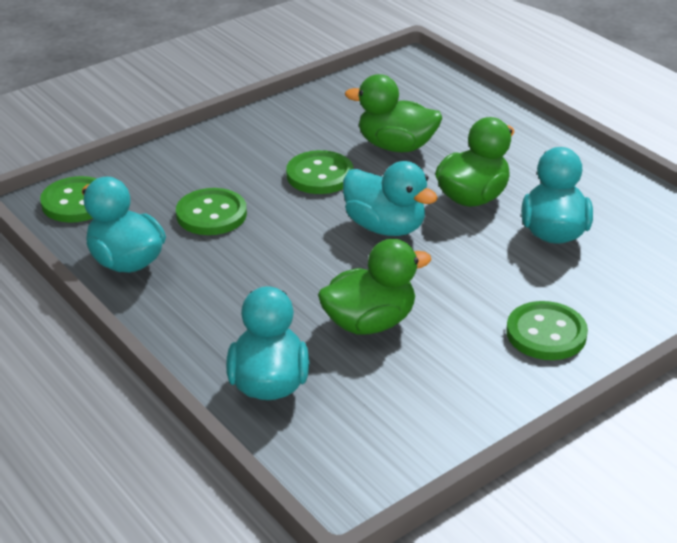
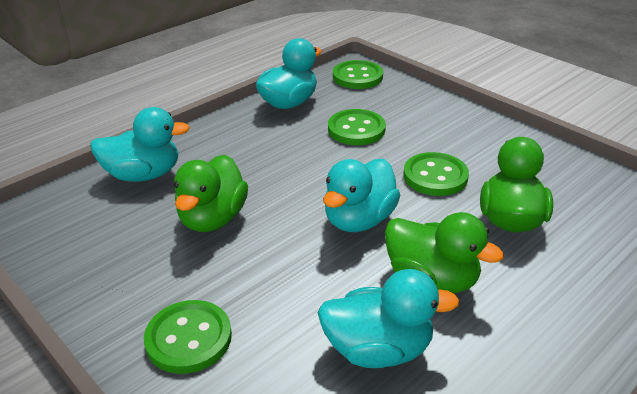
camera: 85 degrees right, 0 degrees up
green duck [318,239,432,335] -> green duck turned 45 degrees clockwise [174,155,248,232]

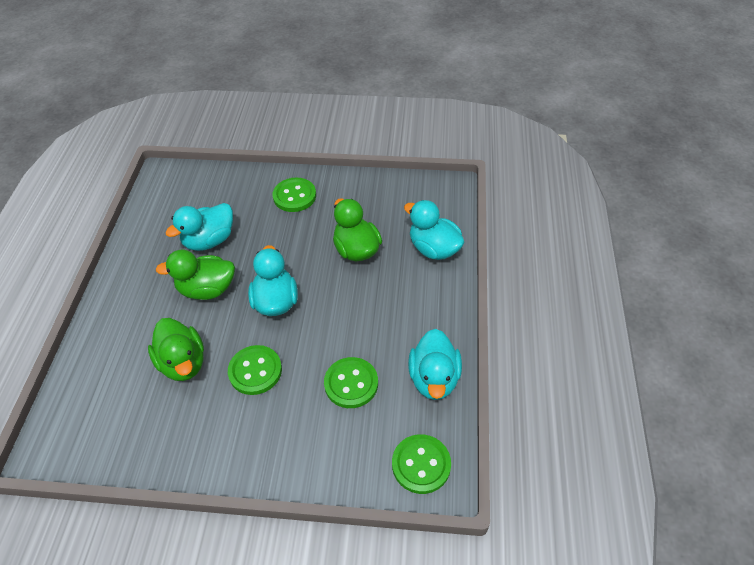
camera: 140 degrees right, 15 degrees up
turquoise duck [90,107,190,182] -> turquoise duck turned 90 degrees clockwise [404,200,465,260]

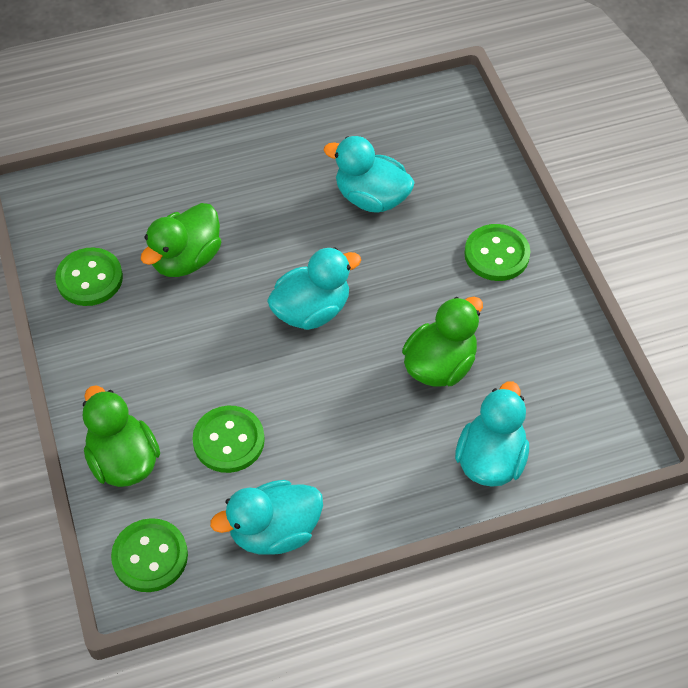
camera: 65 degrees right, 5 degrees up
green duck [156,250,235,300] -> green duck moved to [83,385,160,487]
green button [228,345,282,395] -> green button moved to [55,247,123,306]

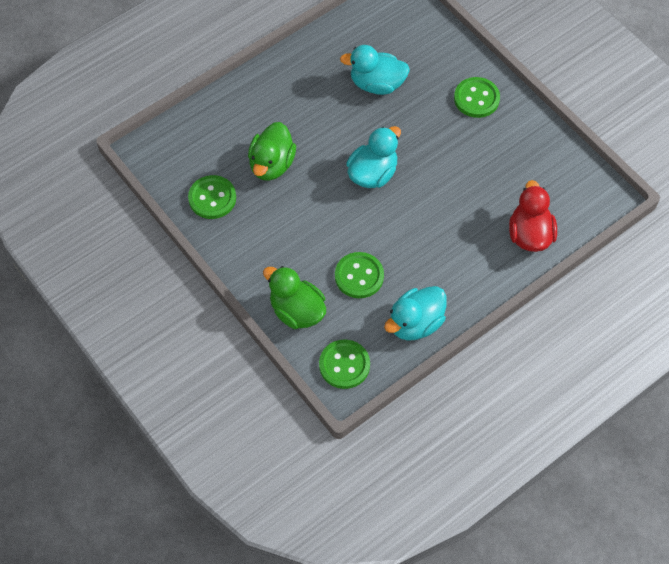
camera: 20 degrees left, 5 degrees up
green duck [402,297,483,387] -> none
turquoise duck [455,382,529,487] -> red duck [509,180,557,252]

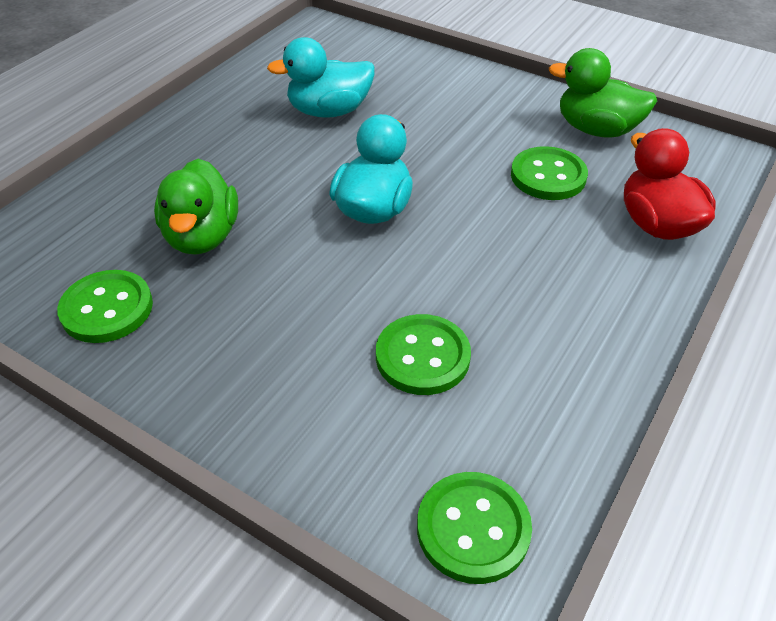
camera: 20 degrees left, 15 degrees down
green duck [263,266,326,329] -> green duck moved to [549,48,657,137]
turquoise duck [384,286,447,341] -> none
green button [454,77,500,118] -> green button moved to [511,146,588,200]

